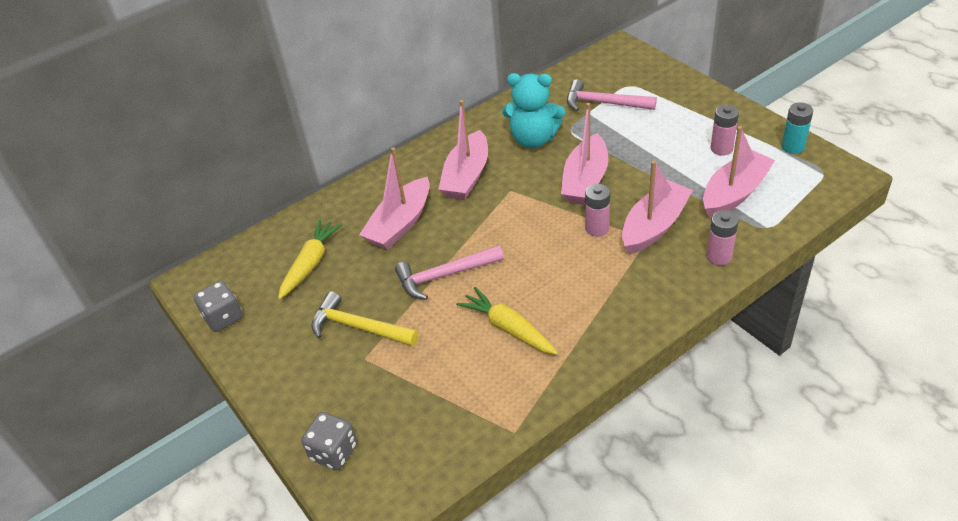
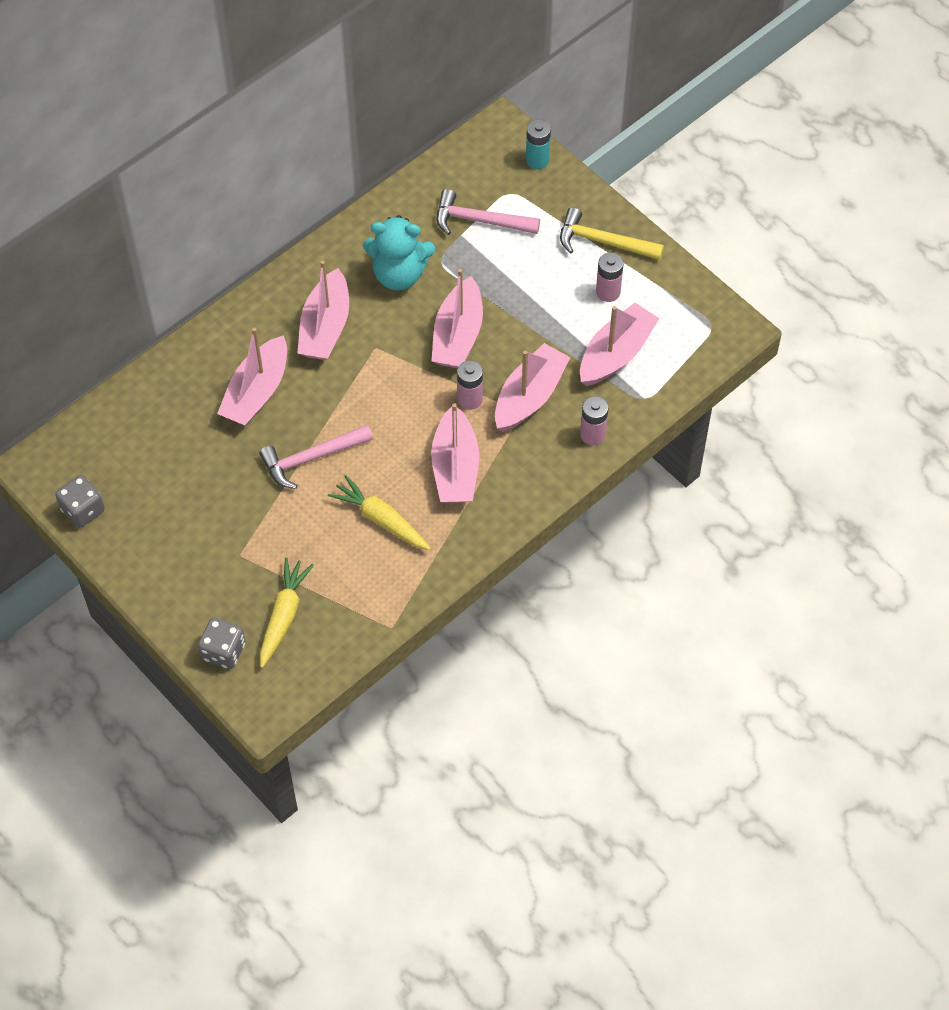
camera: 10 degrees left, 15 degrees up
yellow carrot [278,219,343,299] -> yellow carrot moved to [260,557,314,668]
yellow hammer [311,291,418,346] -> yellow hammer moved to [560,207,664,260]
turquoise battery [782,102,813,154] -> turquoise battery moved to [526,119,551,169]
none -> pink boat [431,403,479,503]

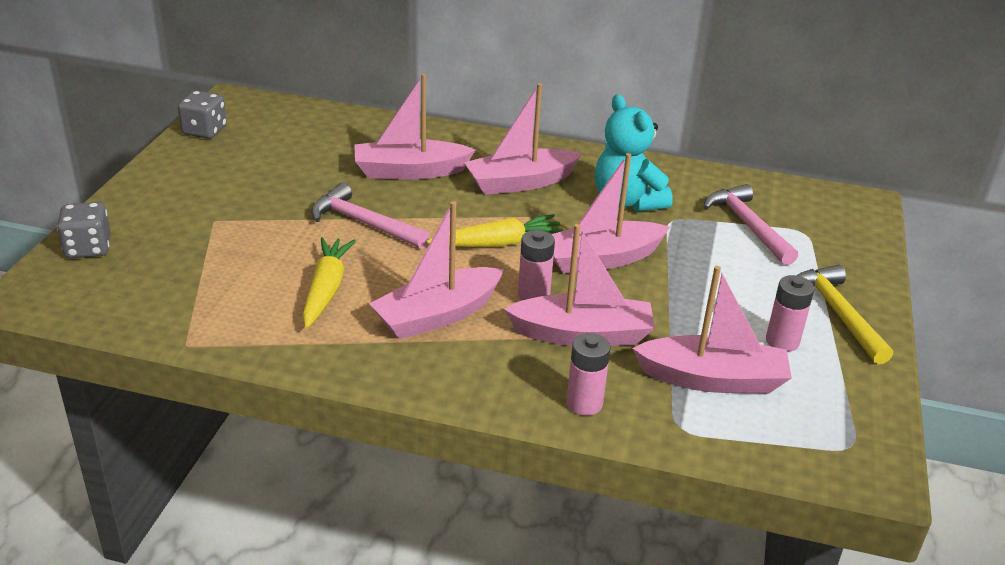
camera: 55 degrees right, 25 degrees down
yellow carrot [260,557,314,668] -> yellow carrot moved to [427,214,564,247]
turquoise battery [526,119,551,169] -> none

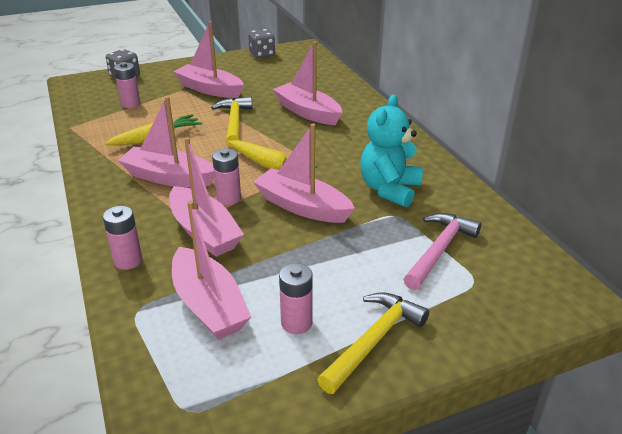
camera: 55 degrees right, 0 degrees up
pink hammer [311,183,430,249] -> yellow hammer [211,97,252,147]
pink boat [464,83,582,195] -> pink boat moved to [173,21,244,98]
none -> pink battery [114,62,141,108]

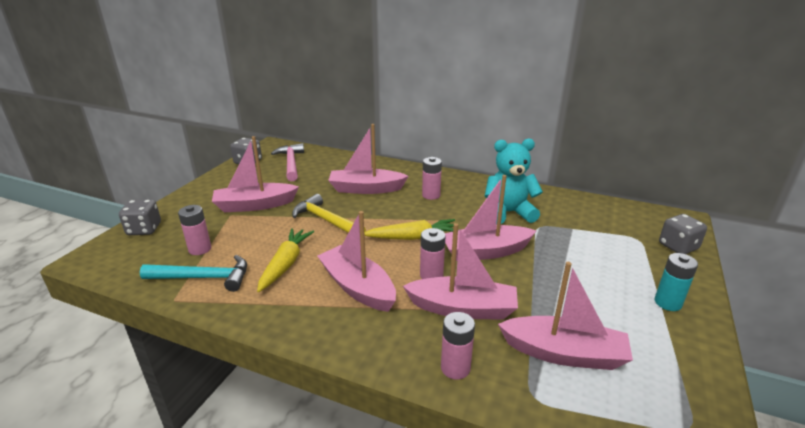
camera: 45 degrees left, 5 degrees down
pink boat [118,96,214,187] -> pink boat turned 75 degrees clockwise [317,211,396,312]
pink battery [279,263,313,334] -> pink battery moved to [422,157,442,200]
yellow hammer [317,292,429,394] -> turquoise battery [655,253,698,311]
turquoise teddy bear [360,95,423,207] -> turquoise teddy bear turned 105 degrees clockwise [485,139,543,224]
pink hammer [403,213,481,290] -> pink hammer moved to [271,143,304,181]
none -> turquoise hammer [140,255,247,292]
none -> grey dice [659,214,707,254]

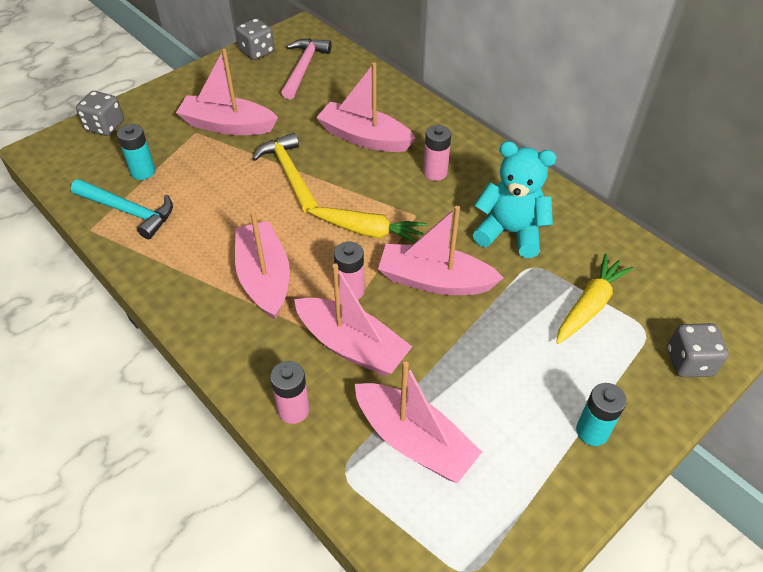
camera: 25 degrees right, 20 degrees up
pink battery [178,205,211,255] -> turquoise battery [117,124,155,180]
yellow carrot [257,228,314,292] -> yellow carrot moved to [556,253,634,344]

